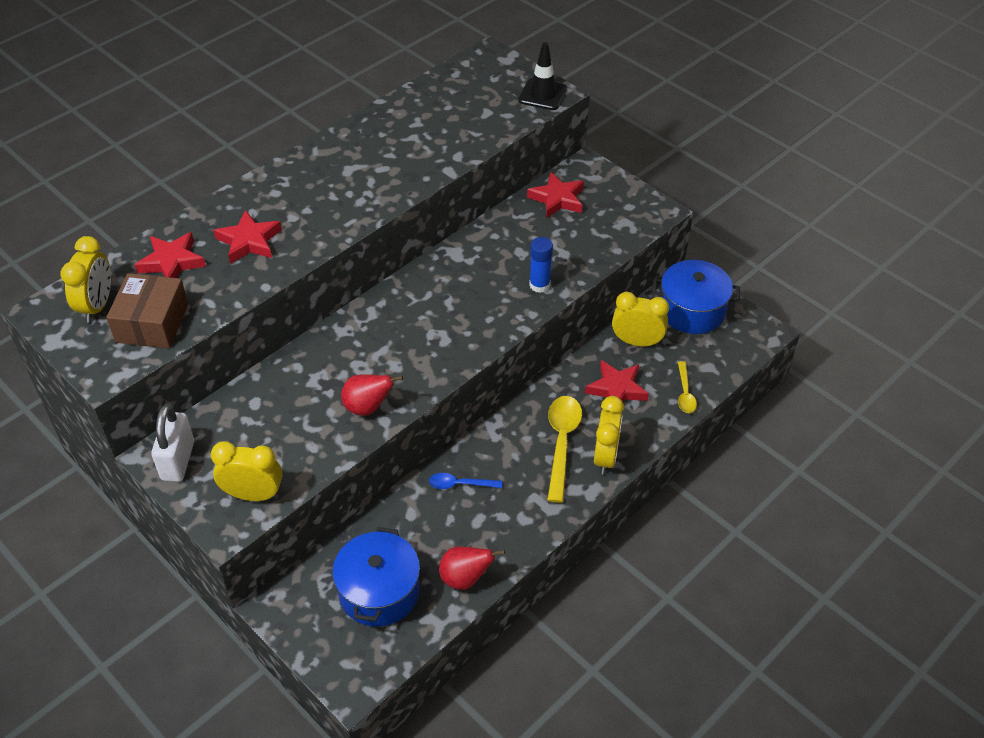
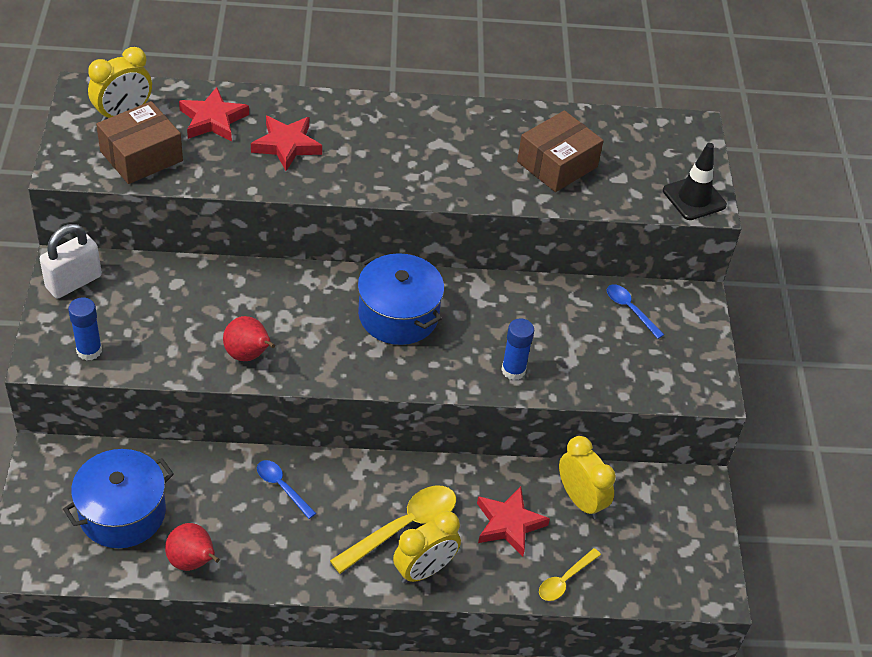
camera: 40 degrees right, 0 degrees up
yellow clock [211,442,283,501] -> blue glue stick [68,297,102,361]
red star [527,172,584,218] -> blue spoon [607,284,664,339]
blue pot [653,260,740,334] -> blue pot moved to [358,253,444,345]
none -> brown box [517,110,604,192]

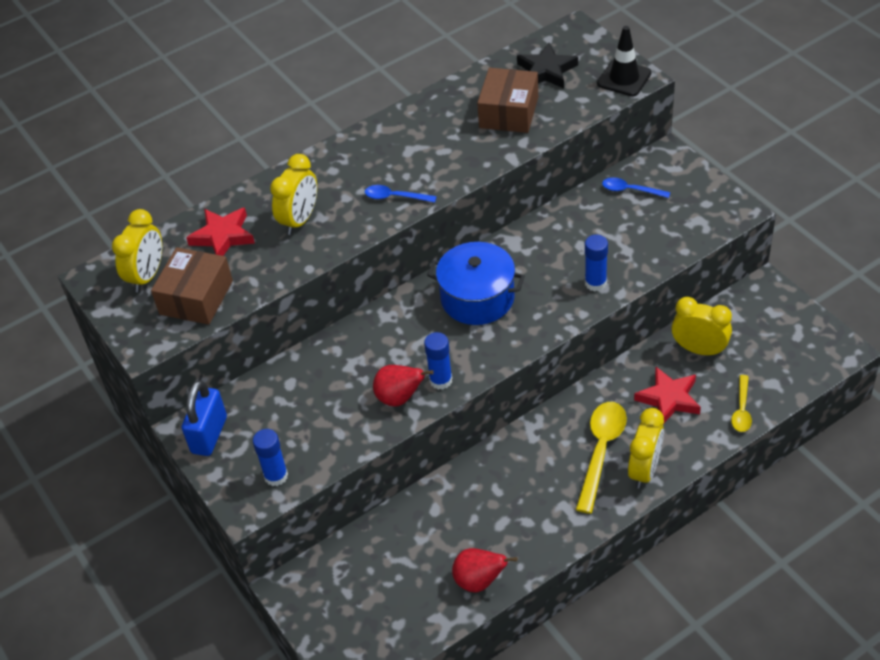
camera: 25 degrees left, 0 degrees up
white padlock [40,224,102,298] -> blue padlock [182,380,227,456]
blue pot [63,449,174,548] -> none
red star [251,116,322,171] -> yellow clock [270,154,317,235]
blue spoon [257,460,316,519] -> blue spoon moved to [365,185,437,203]
none -> blue glue stick [424,332,452,390]
none -> black star [517,43,578,88]

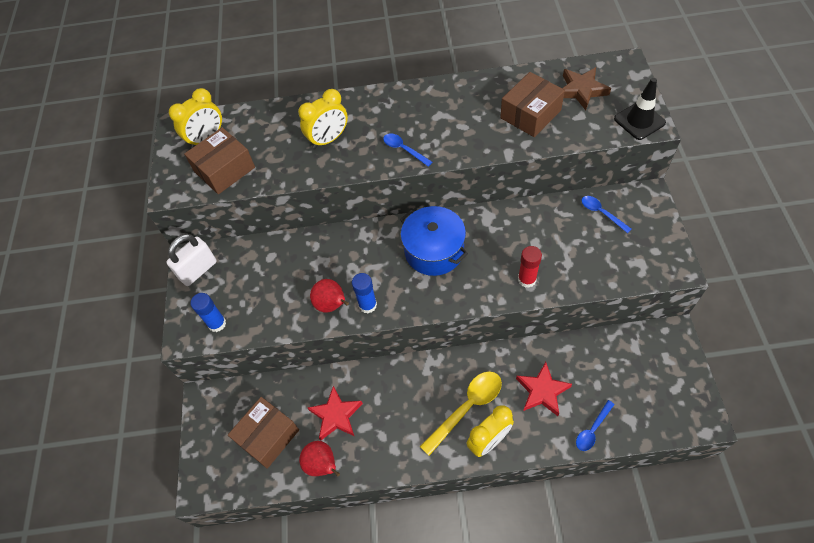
camera: 30 degrees right, 10 degrees up
blue padlock [182,380,227,456] -> white padlock [166,234,217,286]
red star [186,207,255,256] -> red star moved to [308,386,363,441]
black star [517,43,578,88] -> brown star [562,67,611,110]
blue glue stick [585,235,608,292] -> red glue stick [518,246,542,288]
yellow clock [672,297,732,356] -> none
yellow spoon [731,375,752,432] -> blue spoon [576,400,615,451]
none -> brown box [228,397,299,469]

